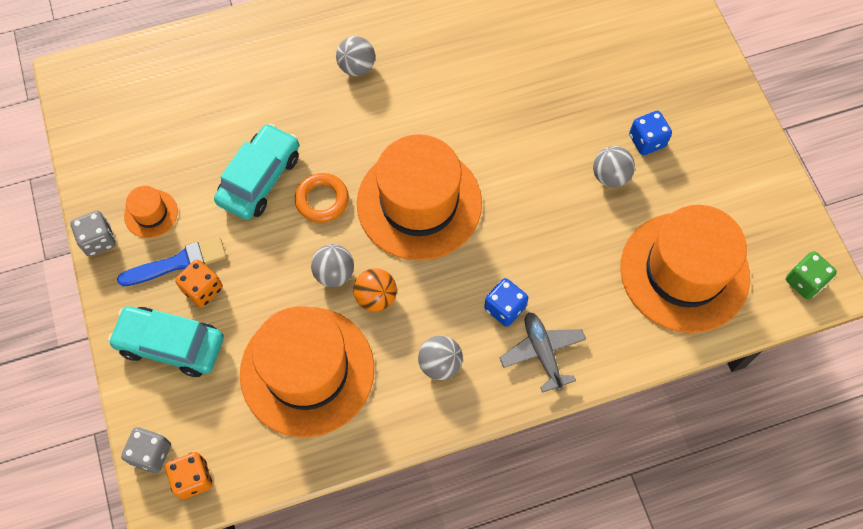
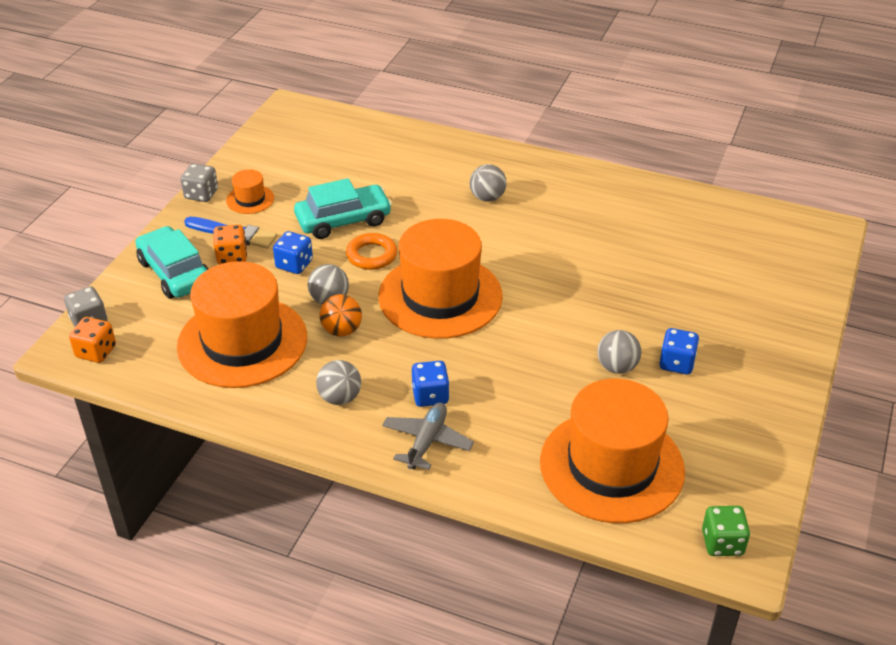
camera: 40 degrees right, 25 degrees down
none -> blue dice [273,231,313,274]

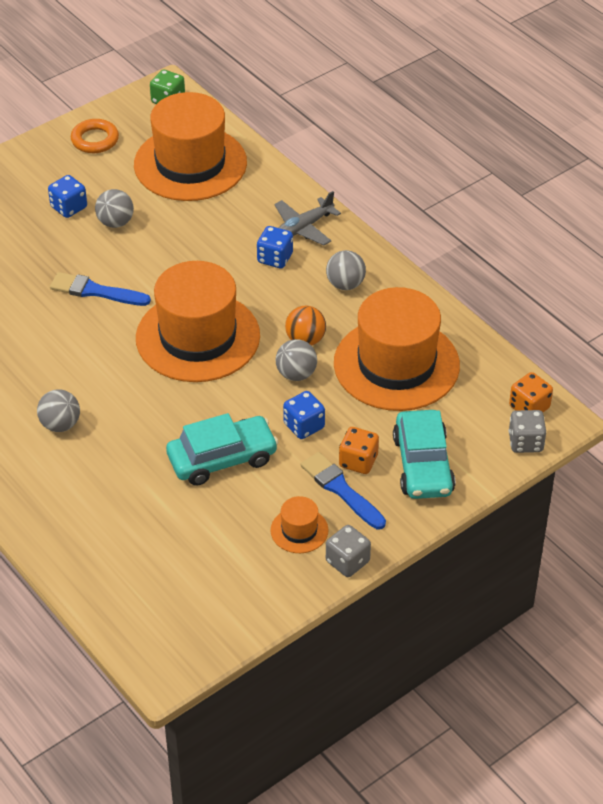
camera: 150 degrees left, 5 degrees up
turquoise car [294,178,392,239] -> turquoise car turned 150 degrees clockwise [166,413,279,486]
orange ring [346,233,397,270] -> orange ring moved to [71,119,119,153]
none -> blue brush [50,272,151,306]

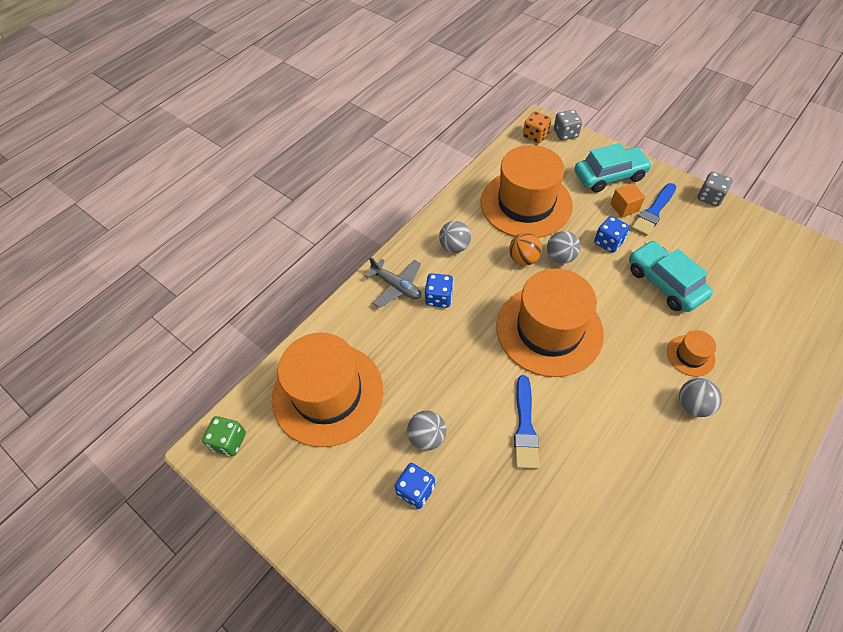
camera: 100 degrees left, 10 degrees up
orange ring [71,119,119,153] -> none
orange hat [271,496,328,553] -> orange hat moved to [667,330,716,376]
orange dice [339,427,379,474] -> orange cube [610,183,645,218]

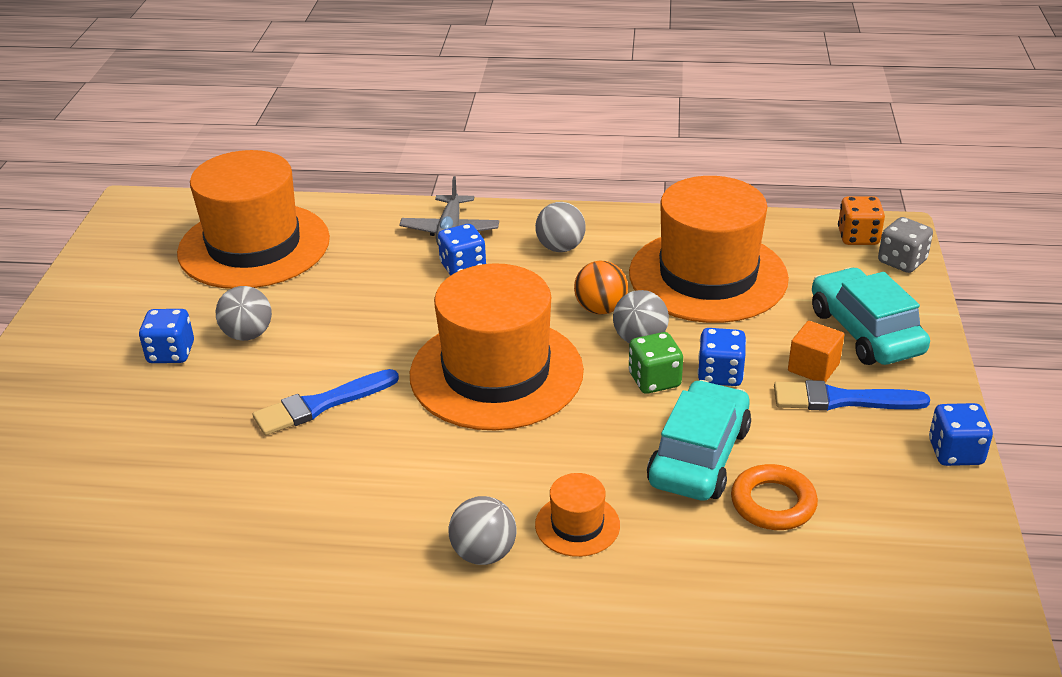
camera: 55 degrees right, 20 degrees down
green dice [202,416,246,456] -> green dice moved to [629,332,683,394]
turquoise car [574,143,652,192] -> turquoise car turned 150 degrees counterclockwise [812,267,930,365]
grey dice [697,172,733,206] -> blue dice [929,403,993,466]
none -> orange ring [731,464,818,530]

